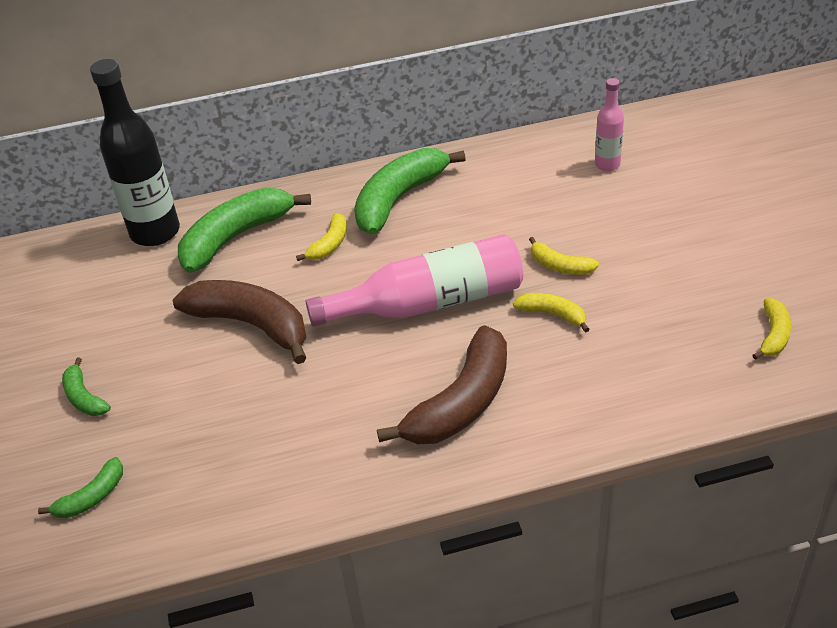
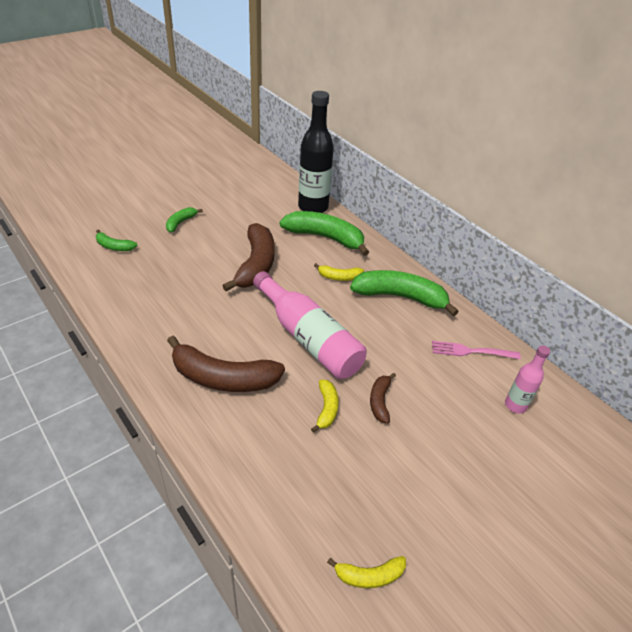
camera: 60 degrees right, 0 degrees up
yellow banana [529,237,599,275] -> brown banana [370,373,396,423]
none -> pink fork [432,341,521,359]

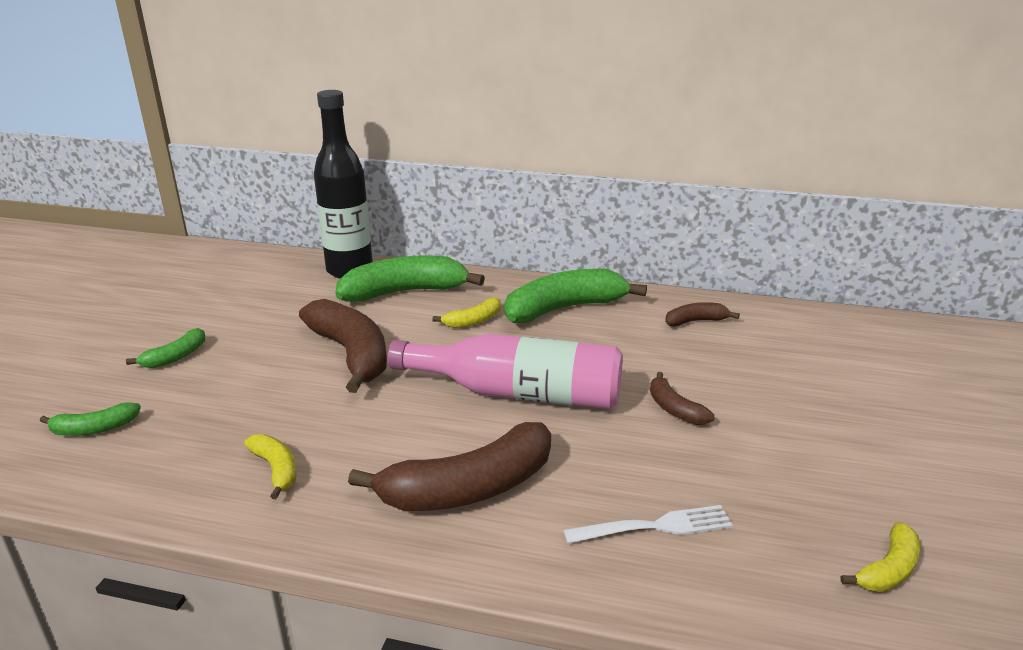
camera: 35 degrees left, 15 degrees down
green banana [166,207,203,232] -> green banana turned 135 degrees counterclockwise [126,328,205,368]
yellow banana [311,380,339,433] -> yellow banana moved to [244,434,297,499]
pink fork [432,341,521,359] -> brown banana [665,302,740,327]
pink bottle [505,345,550,413] -> none
none -> white fork [563,505,733,544]

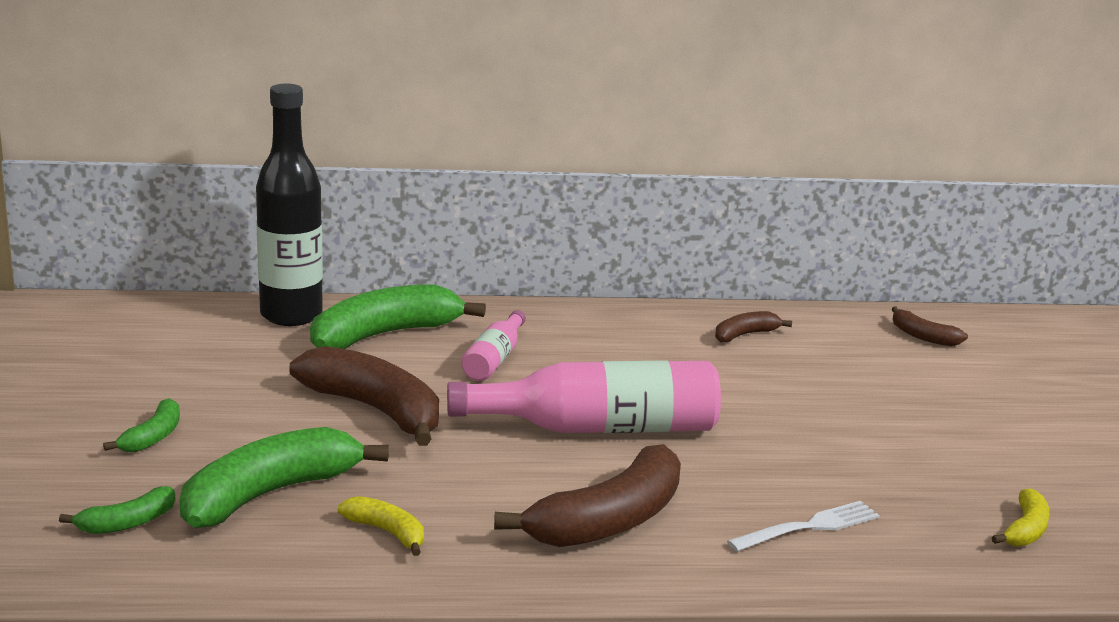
camera: 20 degrees left, 5 degrees down
yellow banana [432,297,501,328] -> pink bottle [461,310,526,381]
green banana [504,269,647,323] -> green banana moved to [179,427,389,528]
brown banana [650,372,715,425] -> brown banana moved to [892,307,968,346]

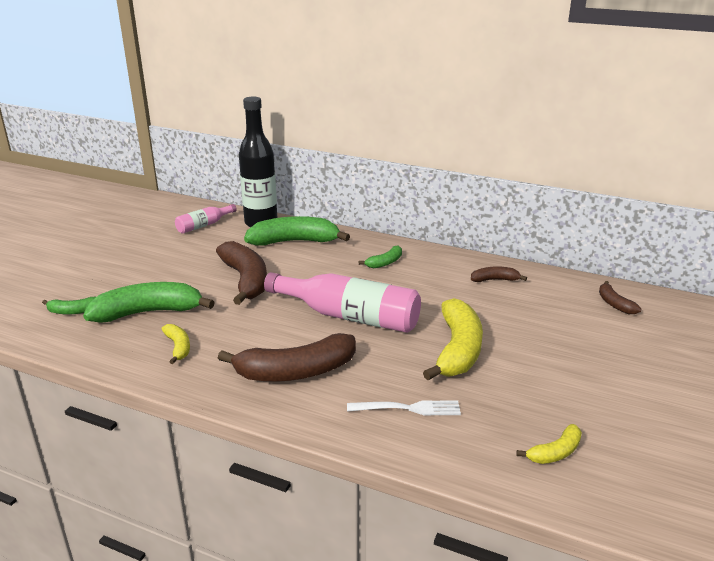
camera: 30 degrees right, 5 degrees up
green banana [103,398,180,452] -> green banana moved to [359,245,402,268]
pink bottle [461,310,526,381] -> pink bottle moved to [175,204,237,234]
none -> yellow banana [423,298,483,380]

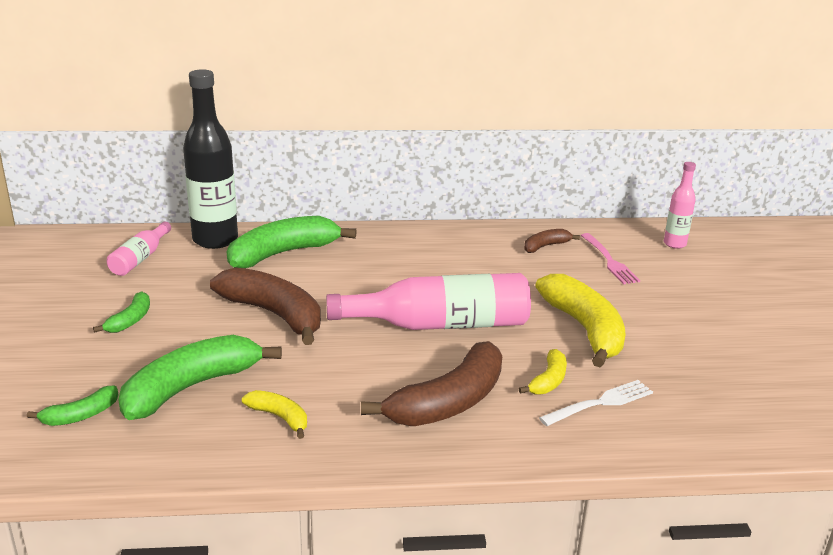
camera: 30 degrees left, 0 degrees up
green banana [359,245,402,268] -> green banana moved to [93,291,150,333]
yellow banana [516,424,582,464] -> yellow banana moved to [519,349,567,395]
brown banana [599,281,642,314] -> pink bottle [664,162,696,249]
none -> pink fork [581,233,640,284]

